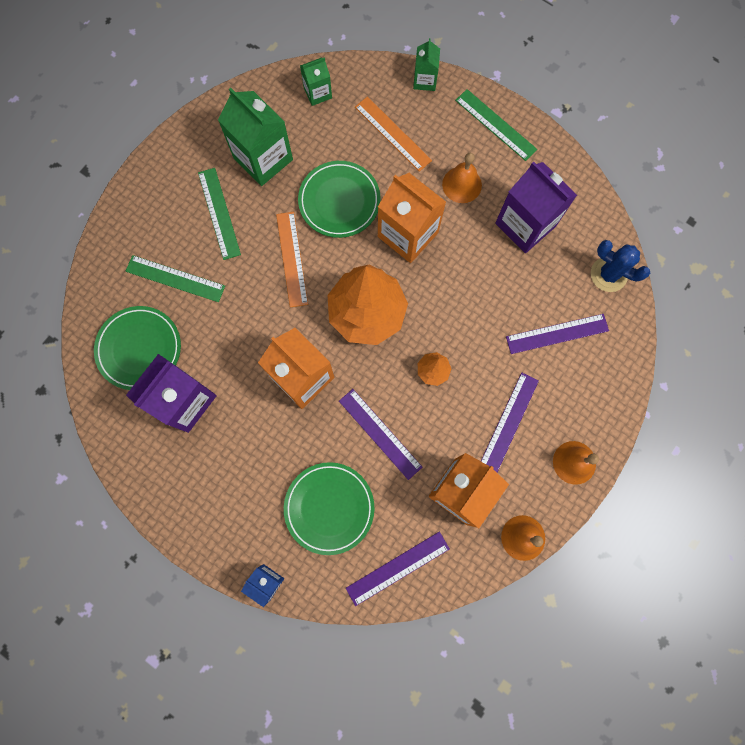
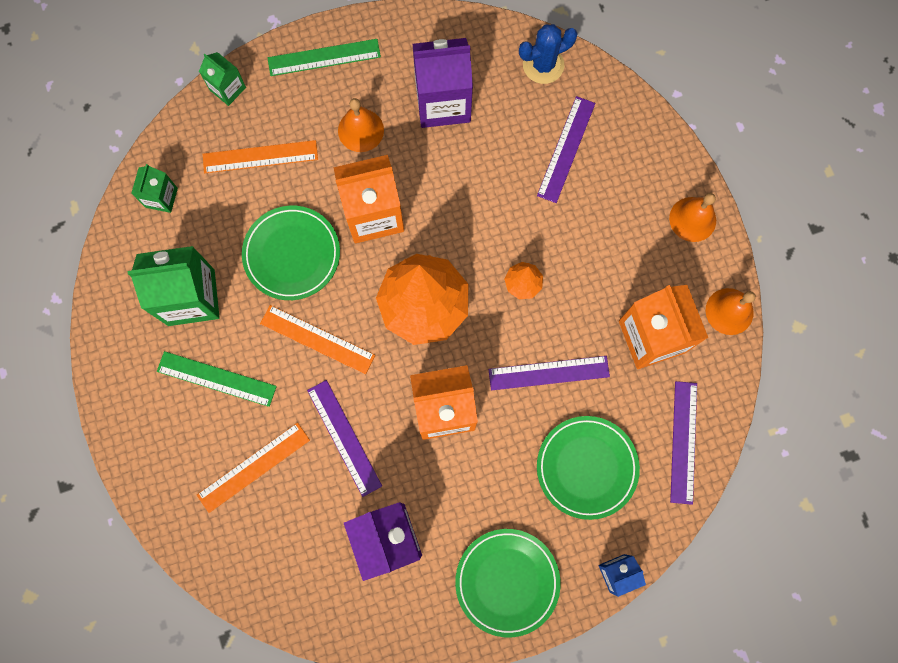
camera: 55 degrees left, 0 degrees up
green plate [94,306,181,390] -> green plate moved to [455,529,560,638]
green ruler [126,255,225,302] -> orange ruler [197,423,310,513]
purple ruler [481,373,539,472] -> purple ruler moved to [307,380,382,497]

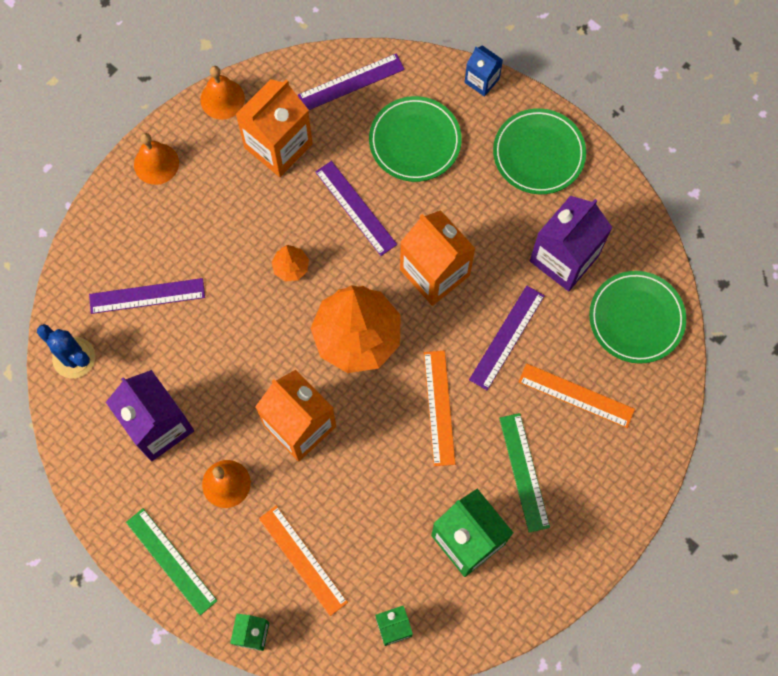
camera: 120 degrees left, 5 degrees down
green plate [242,206,340,300] -> green plate moved to [589,271,686,364]

